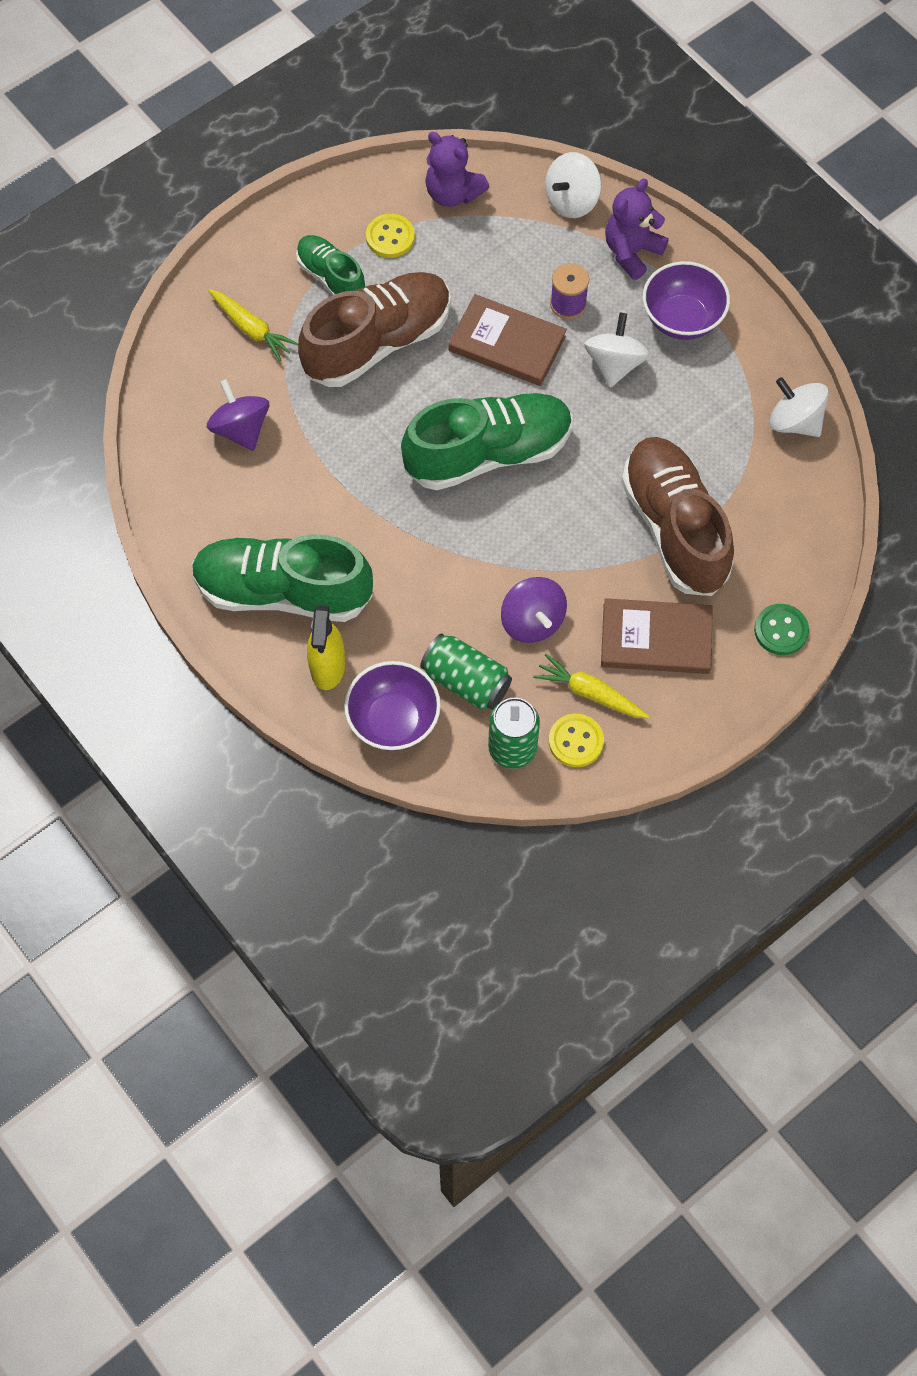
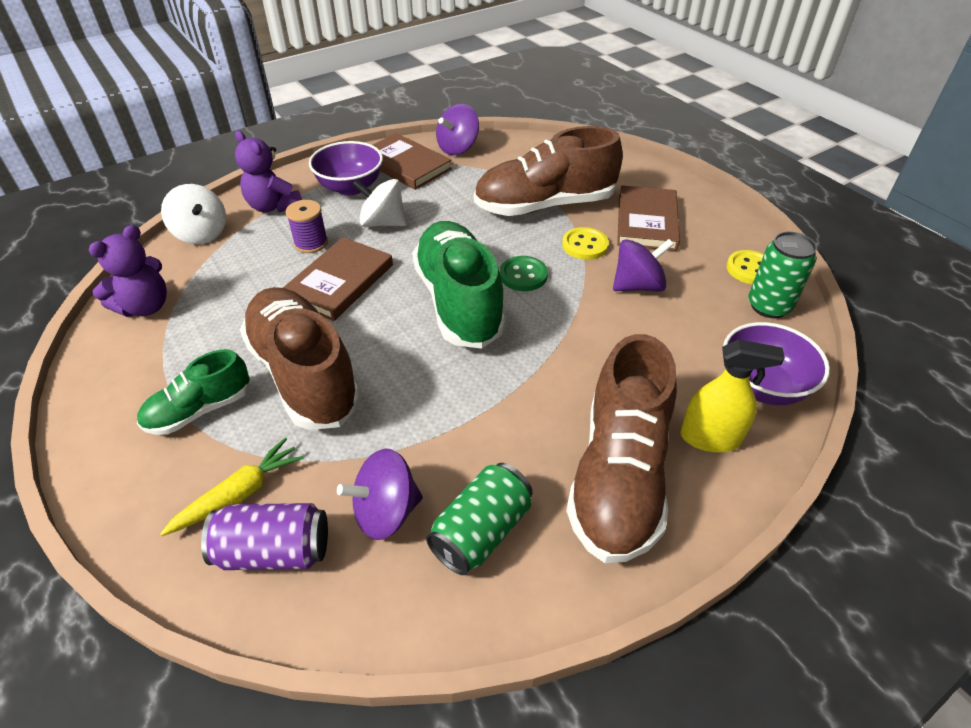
camera: 85 degrees left, 20 degrees down
green shoe [192,534,373,622] -> brown shoe [566,334,677,563]
yellow button [366,214,415,258] -> yellow button moved to [562,227,609,260]
green can [420,633,512,710] -> green can moved to [426,463,533,575]
yellow carrot [533,654,650,719] -> none
green button [754,604,809,655] -> green button moved to [500,256,548,291]
white spinning top [770,377,829,437] -> purple spinning top [436,104,479,155]
none -> purple can [201,503,328,570]
none -> brown book [373,133,452,190]

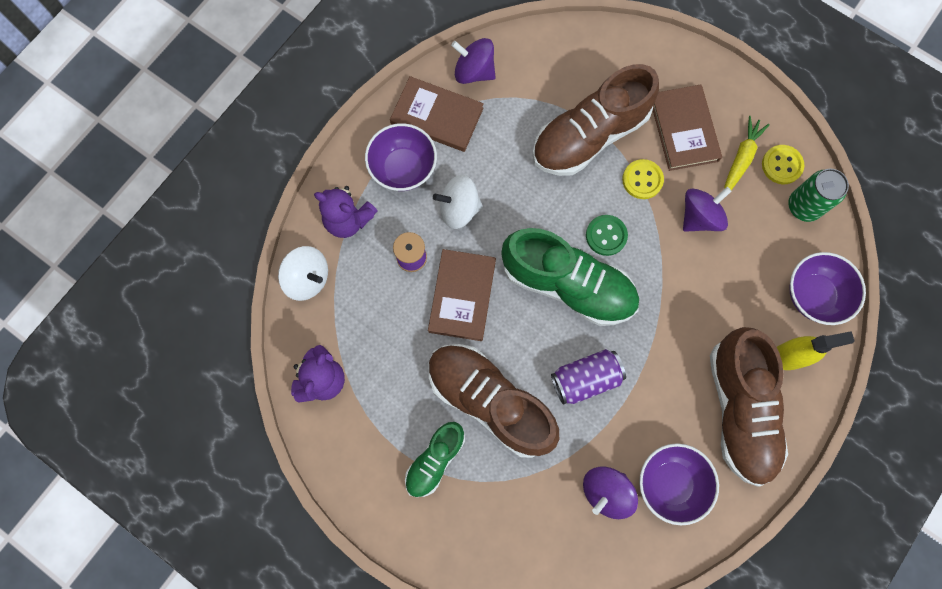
camera: 20 degrees left, 30 degrees up
yellow carrot [160,438,304,536] -> yellow carrot moved to [725,116,770,190]
purple can [201,503,328,570] -> purple can moved to [551,349,626,405]
green shoe [412,221,507,349] -> green shoe turned 150 degrees clockwise [501,228,639,326]
green can [426,463,533,575] -> purple bowl [639,443,719,526]
purple spinning top [436,104,479,155] -> purple spinning top turned 90 degrees clockwise [451,38,496,84]

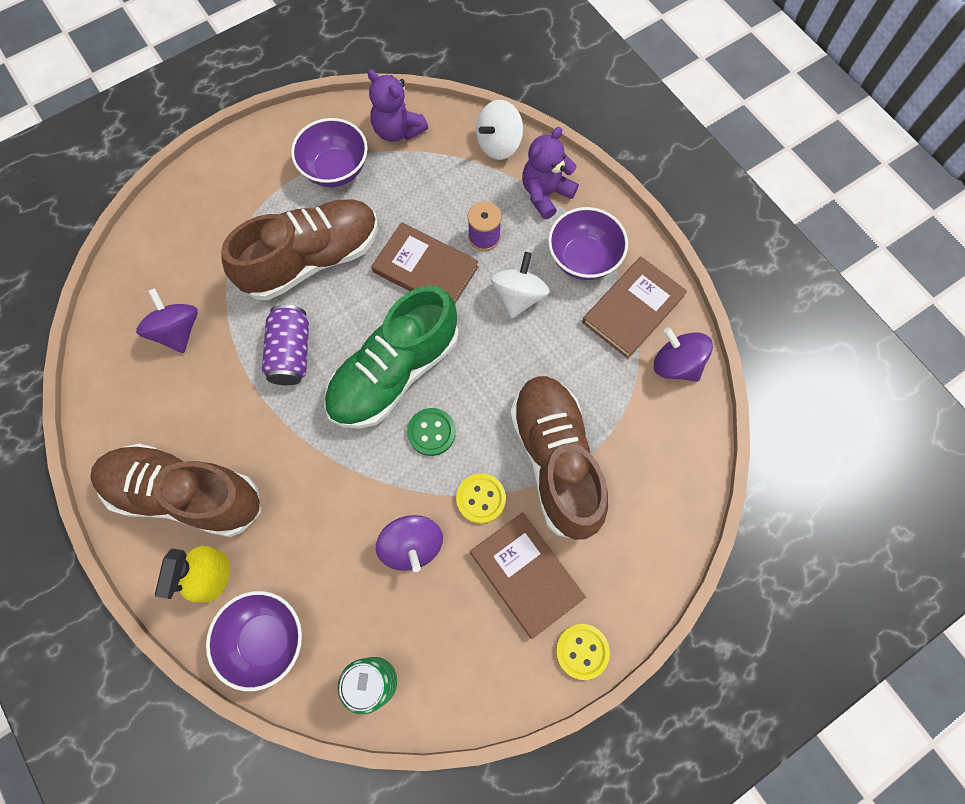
camera: 110 degrees right, 5 degrees down
green shoe [405,422,465,497] -> none
purple spinning top [451,38,496,84] -> purple spinning top turned 90 degrees counterclockwise [654,327,713,382]
purple bowl [639,443,719,526] -> purple bowl moved to [291,118,368,187]
brown book [653,85,722,171] -> brown book turned 45 degrees clockwise [470,512,586,639]
yellow carrot [725,116,770,190] -> none
yellow button [762,145,804,184] -> yellow button moved to [556,624,610,680]

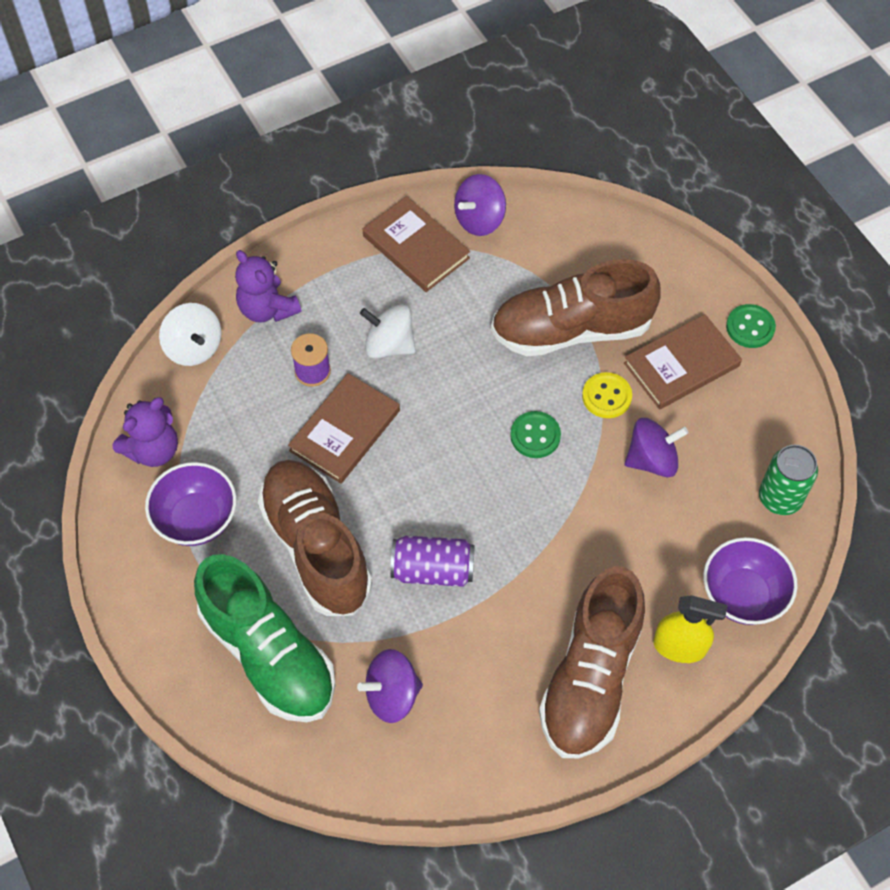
camera: 85 degrees left, 10 degrees down
green shoe [324,286,459,429] -> green shoe moved to [194,554,336,722]
purple bowl [548,207,628,280] -> none
yellow button [556,624,610,680] -> green button [726,304,776,348]

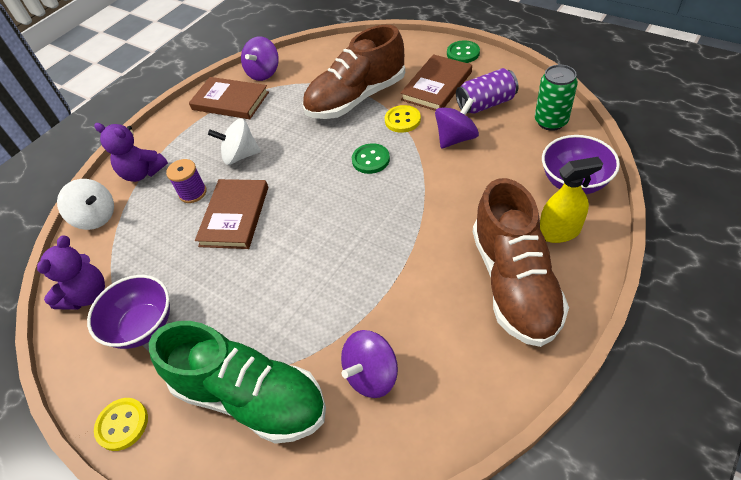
camera: 20 degrees left, 10 degrees down
brown shoe [258,460,372,616] -> none
purple can [390,536,475,587] -> purple can moved to [456,68,518,114]
none -> yellow button [94,398,148,451]

